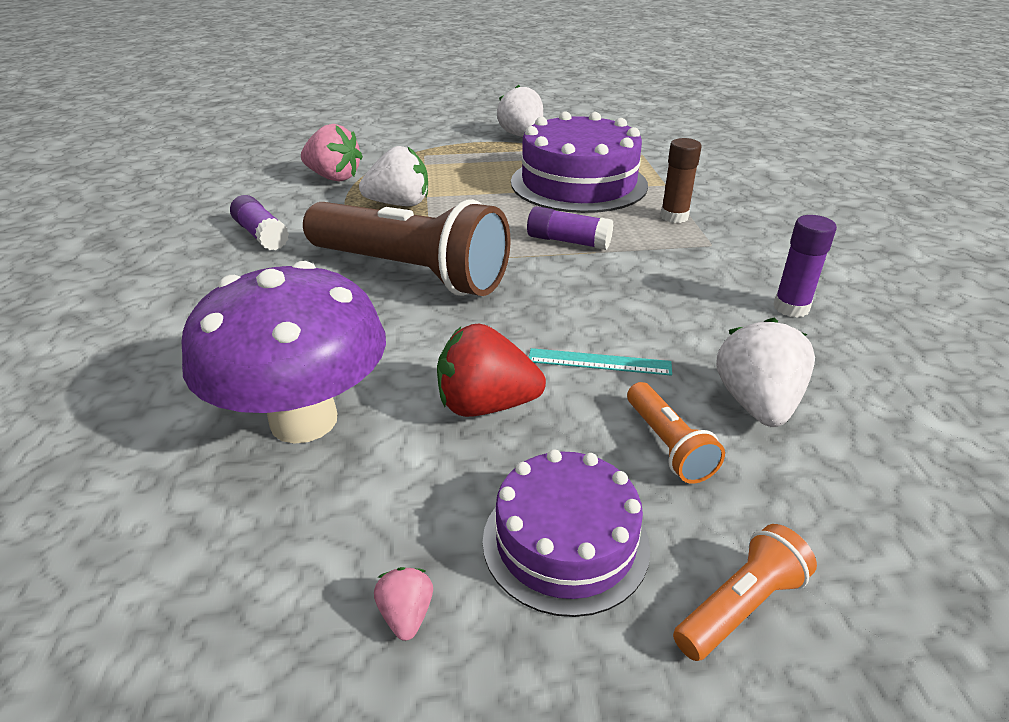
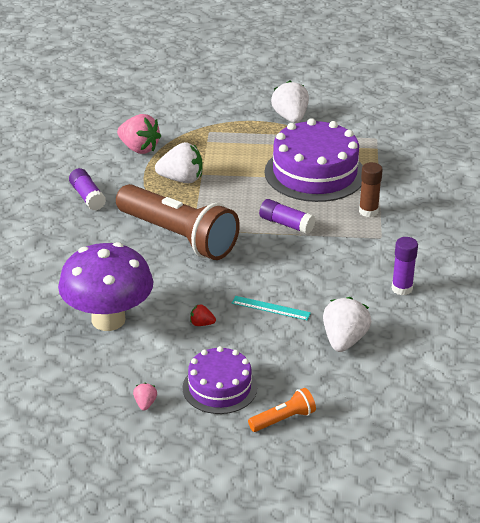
camera: 10 degrees right, 0 degrees up
red strawberry [437,324,546,417] -> red strawberry [190,304,216,326], size x0.47
orange flashlight [627,382,725,484] -> none

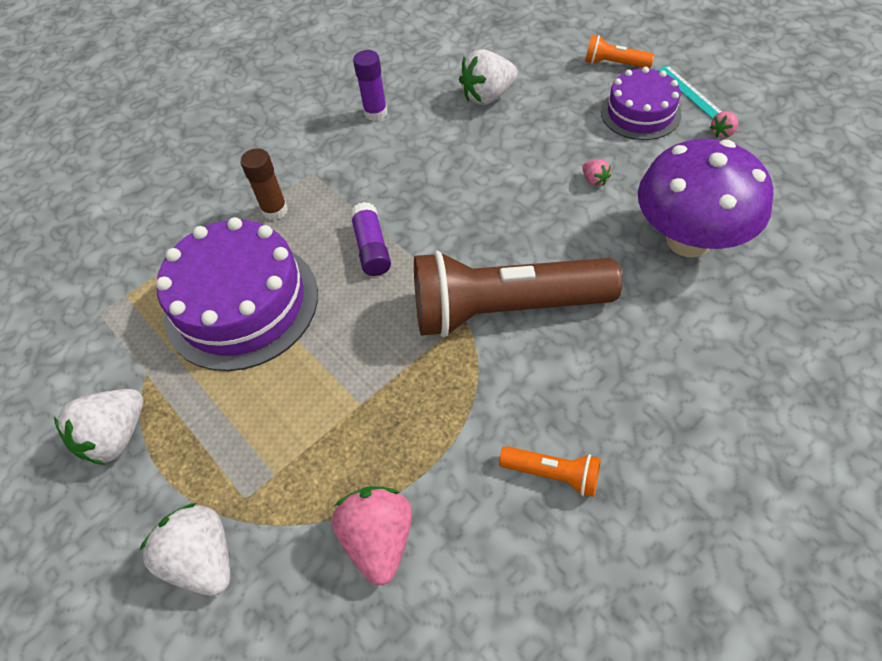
camera: 130 degrees left, 20 degrees up
purple glue stick [69,168,106,211] -> orange flashlight [499,446,601,497]
brown flashlight [116,184,240,260] -> brown flashlight turned 90 degrees counterclockwise [414,251,622,337]
white strawberry [155,142,203,183] -> white strawberry moved to [140,503,230,596]
red strawberry [190,304,216,326] -> pink strawberry [582,160,611,186]
turquoise ruler [232,296,311,320] -> turquoise ruler moved to [657,65,722,119]

